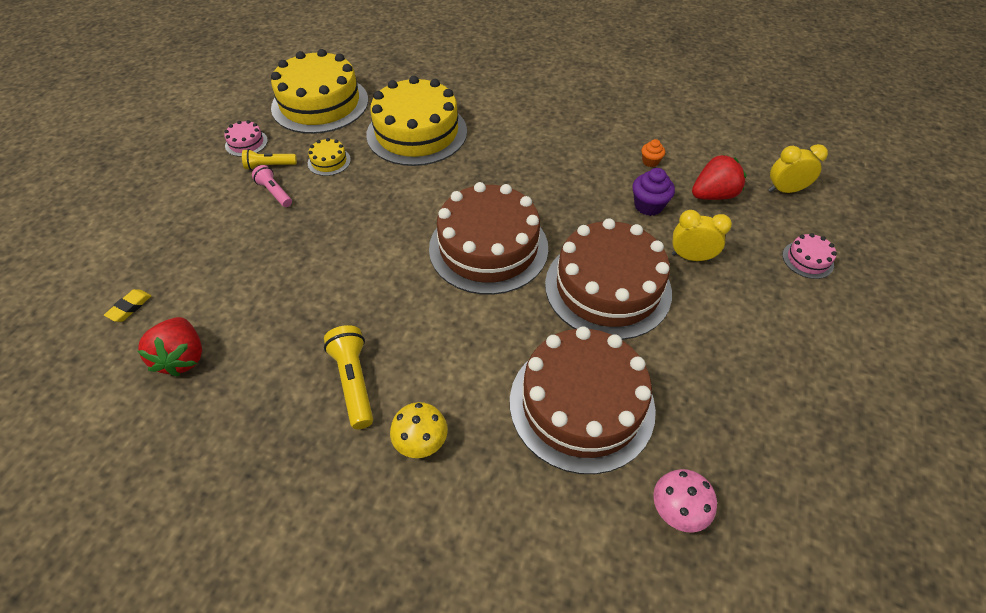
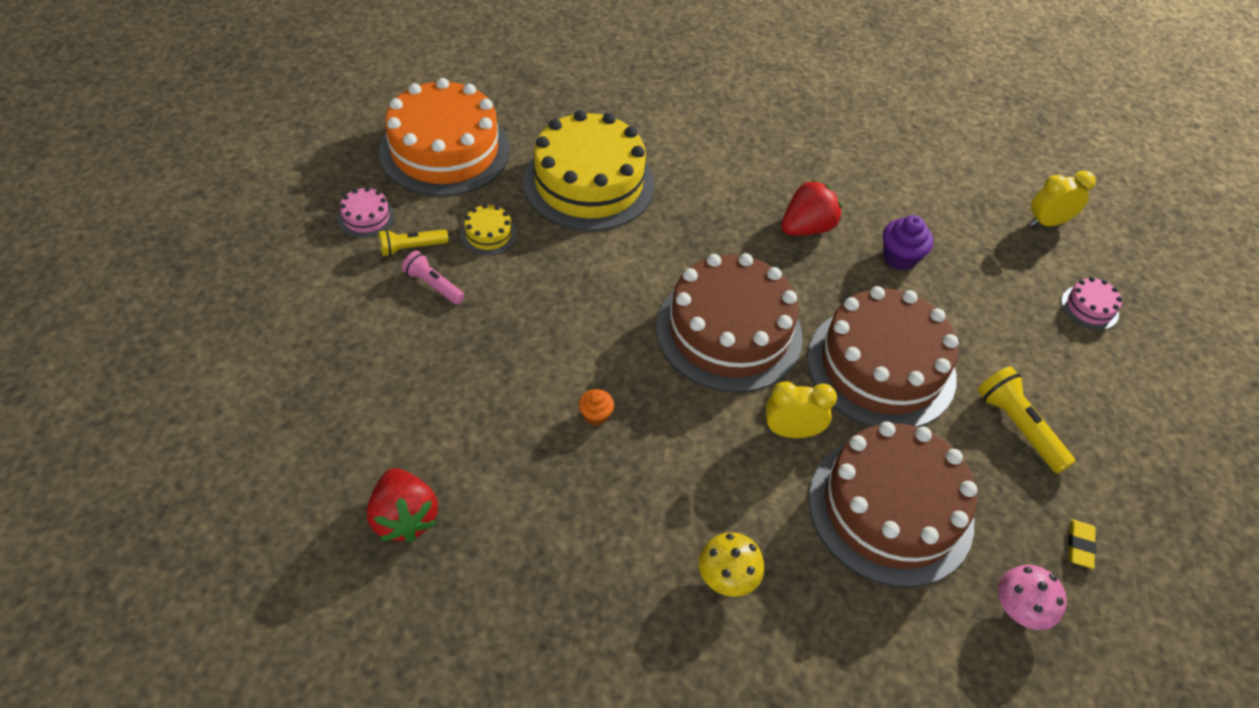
camera: 15 degrees left, 0 degrees up
yellow eraser [104,289,151,322] -> yellow eraser moved to [1068,519,1096,569]
yellow cake [271,49,368,134] -> orange cake [379,78,510,196]
yellow flashlight [324,325,373,429] -> yellow flashlight moved to [977,366,1075,474]
orange cupcake [642,139,665,167] -> orange cupcake moved to [579,389,614,426]
yellow clock [672,210,732,261] -> yellow clock moved to [765,381,837,438]
red strawberry [692,154,746,200] -> red strawberry moved to [781,180,842,236]

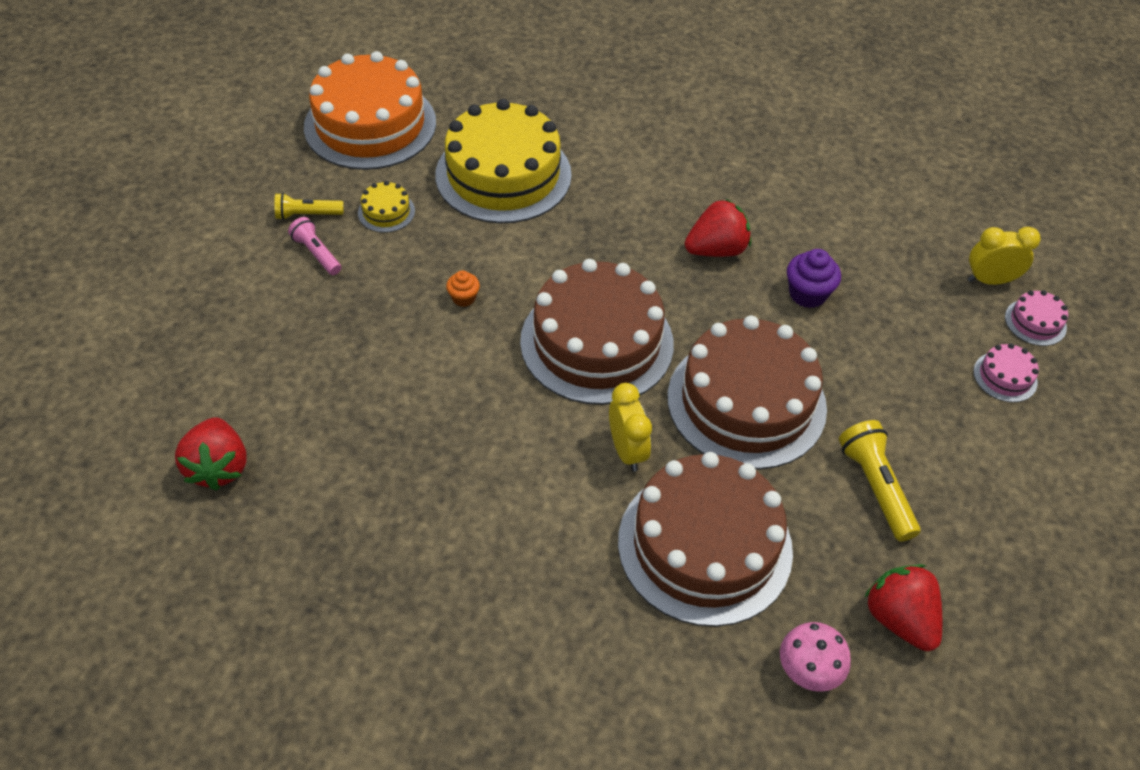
camera: 15 degrees right, 0 degrees up
pink cake [338,187,395,238] -> pink cake moved to [1005,290,1068,346]
orange cupcake [579,389,614,426] -> orange cupcake moved to [446,271,480,307]
yellow mushroom [699,532,764,597] -> none
yellow clock [765,381,837,438] -> yellow clock turned 60 degrees clockwise [609,383,652,472]
yellow eraser [1068,519,1096,569] -> red strawberry [864,564,942,651]

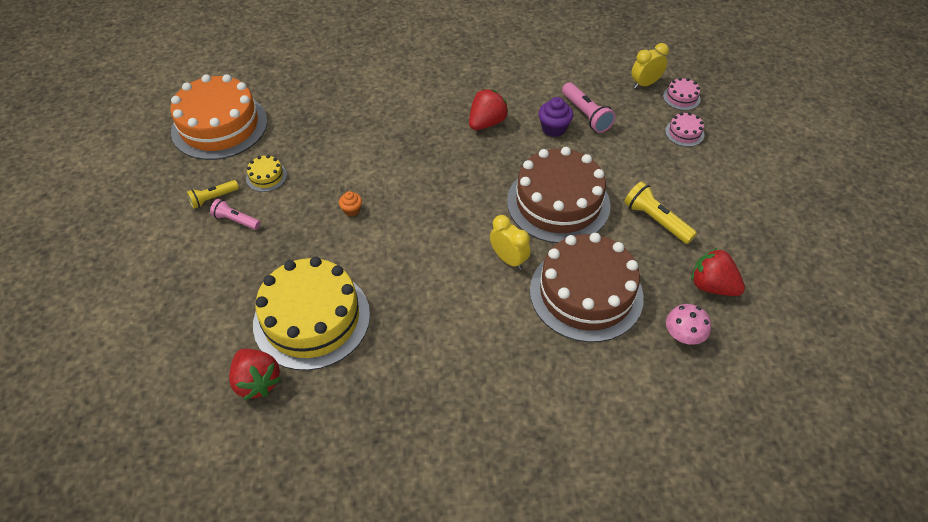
camera: 25 degrees left, 0 degrees up
yellow cake [435,99,572,223] -> yellow cake moved to [253,257,370,371]
brown cake [520,259,674,405] -> none
none -> pink flashlight [562,82,616,133]

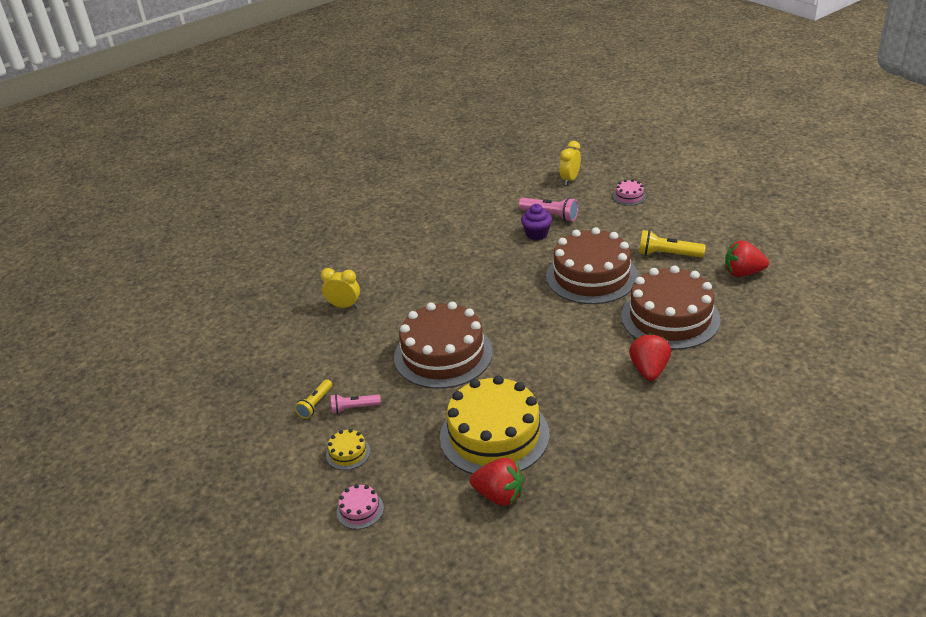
camera: 30 degrees left, 15 degrees down
orange cake [170,74,267,160] -> none
yellow cake [246,155,287,192] -> yellow cake moved to [326,429,370,470]
orange cupcake [339,191,362,216] -> brown cake [394,302,493,389]
red strawberry [469,89,509,130] -> red strawberry moved to [629,333,671,381]
yellow clock [490,215,531,270] -> yellow clock moved to [321,268,360,308]
pink cake [663,77,701,110] -> pink cake moved to [336,484,384,529]
pink mushroom [666,304,711,345] -> none

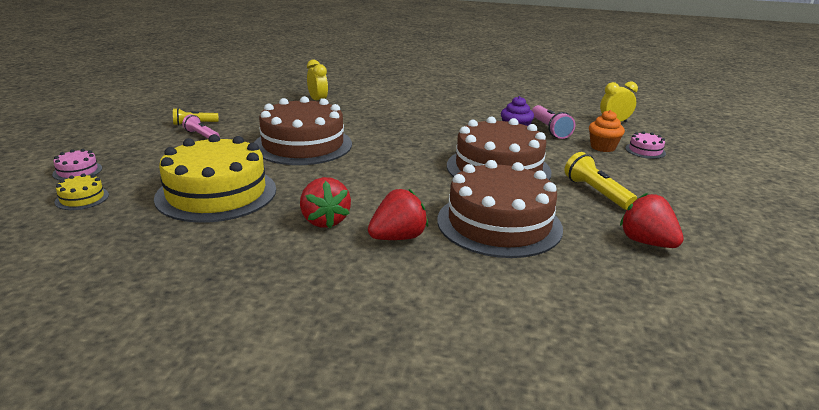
camera: 45 degrees right, 10 degrees down
yellow cake [326,429,370,470] -> yellow cake moved to [55,174,109,210]
red strawberry [470,458,523,506] -> red strawberry moved to [300,177,351,228]
none -> orange cupcake [589,110,625,152]

